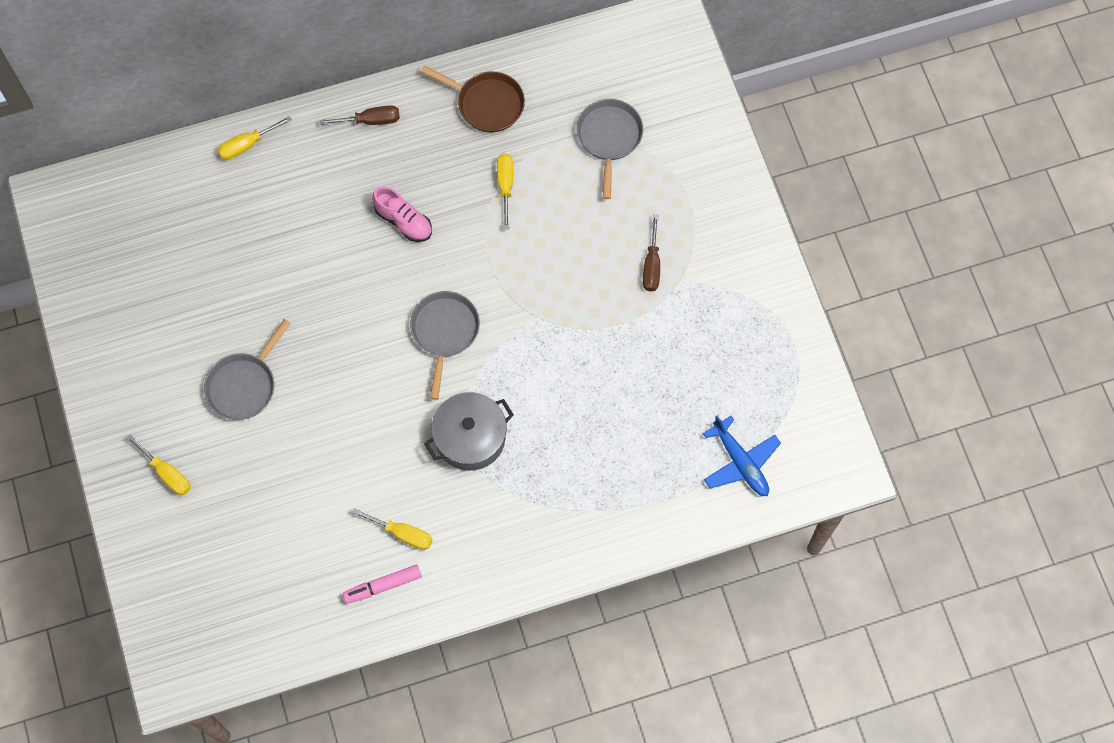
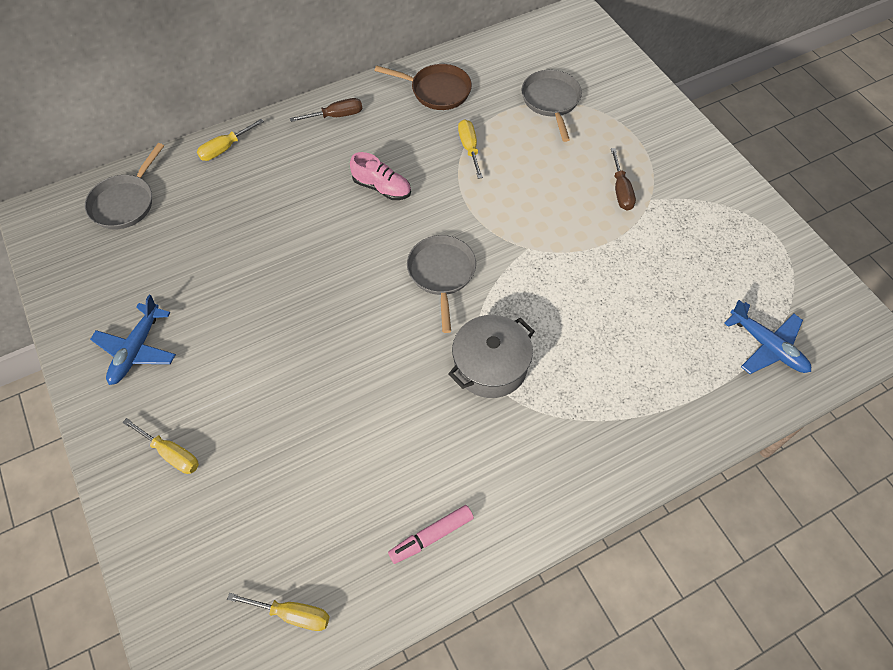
camera: 10 degrees left, 10 degrees down
grey pan [204,319,291,420] -> grey pan moved to [85,143,164,229]
yellow screwdriver [352,508,433,550] -> yellow screwdriver moved to [227,593,330,631]
none -> blue plane [90,295,176,385]

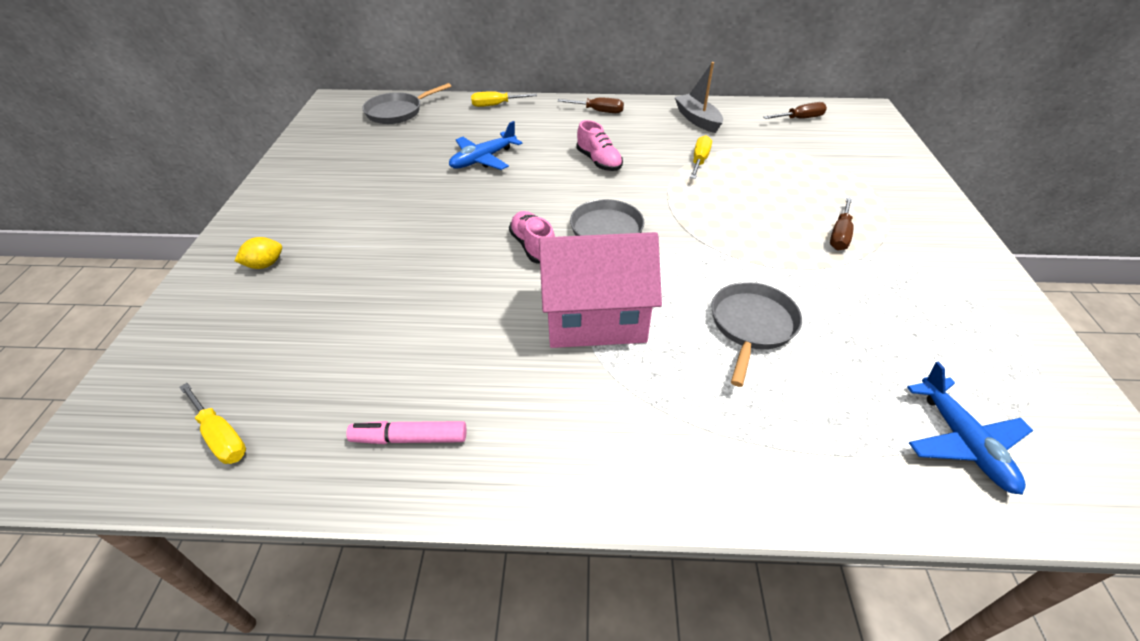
camera: 30 degrees right, 15 degrees down
blue plane [90,295,176,385] -> blue plane moved to [449,121,522,170]
yellow screwdriver [122,418,199,474] -> yellow lemon [235,237,282,269]
brown pan [374,64,472,110] -> grey boat [675,62,723,133]
grey pot [448,315,535,398] -> pink house [539,232,662,348]
grey pan [522,70,582,142] -> grey pan moved to [712,282,802,387]
none -> pink shoe [509,211,555,264]
none -> brown screwdriver [763,102,827,119]

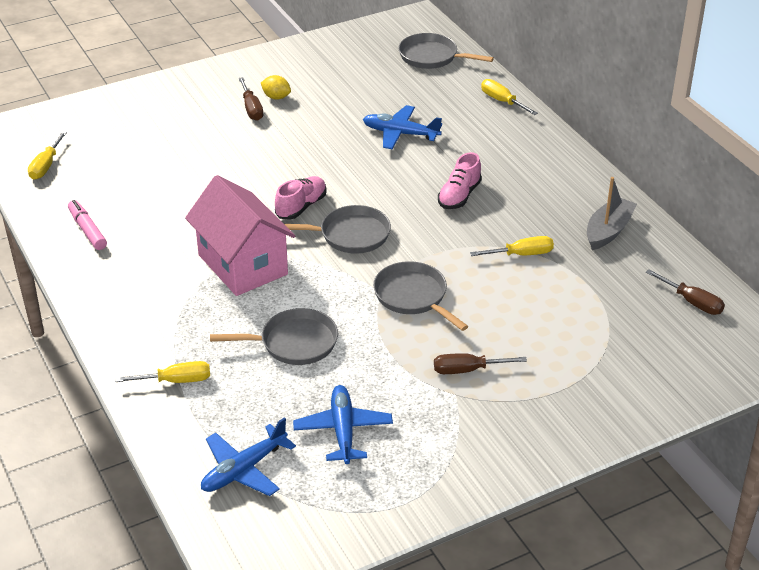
camera: 60 degrees right, 5 degrees down
yellow lemon [235,237,282,269] -> yellow lemon moved to [261,75,291,100]
brown screwdriver [557,98,624,113] -> brown screwdriver moved to [239,77,263,121]
none -> yellow screwdriver [115,361,210,383]
none -> blue plane [293,385,393,464]
none -> grey pan [373,261,468,331]

